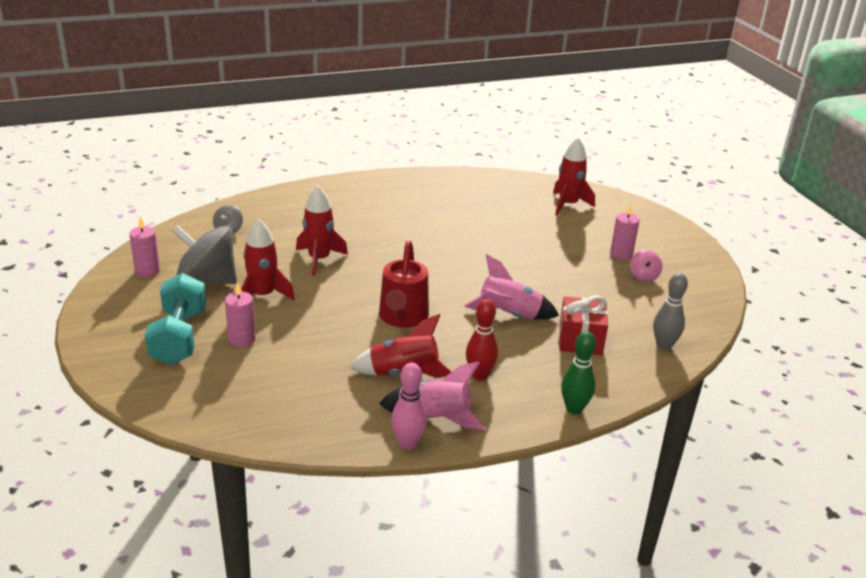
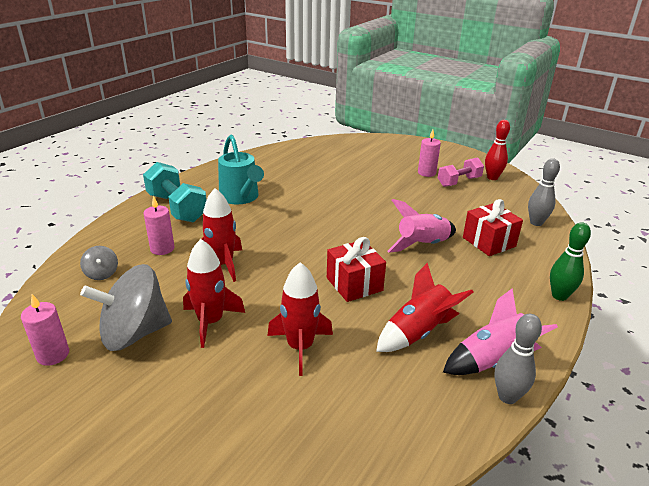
camera: 35 degrees left, 0 degrees up
turquoise dumbbell [145,273,206,365] -> turquoise dumbbell moved to [143,162,207,222]
pink candle [225,282,256,347] -> pink candle moved to [143,196,175,255]
red watering can [379,241,429,328] -> red gift [327,237,386,302]
pink bowling pin [391,363,427,449] -> grey bowling pin [494,314,542,404]
red bowling pin [466,299,498,380] -> red bowling pin moved to [485,120,510,180]
red rocket [553,138,595,215] -> red rocket moved to [267,262,333,376]
pink spinning top [630,250,662,282] -> pink dumbbell [438,157,484,187]
none -> turquoise watering can [218,135,264,204]

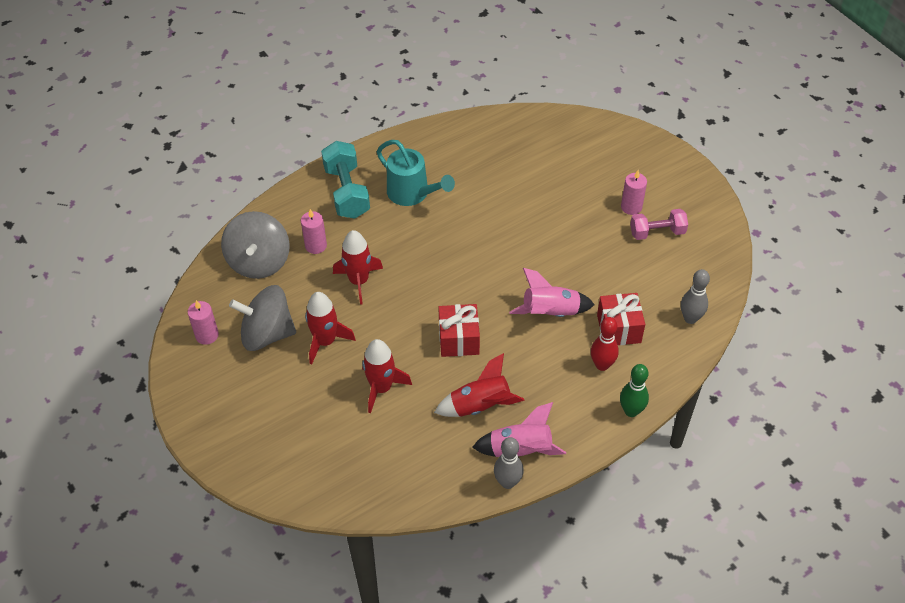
camera: 25 degrees right, 20 degrees up
grey spinning top [80,246,118,280] -> grey spinning top [221,211,290,279], size x2.22
turquoise watering can [218,135,264,204] -> turquoise watering can turned 45 degrees counterclockwise [377,140,455,206]
red bowling pin [485,120,510,180] -> red bowling pin moved to [591,317,619,371]

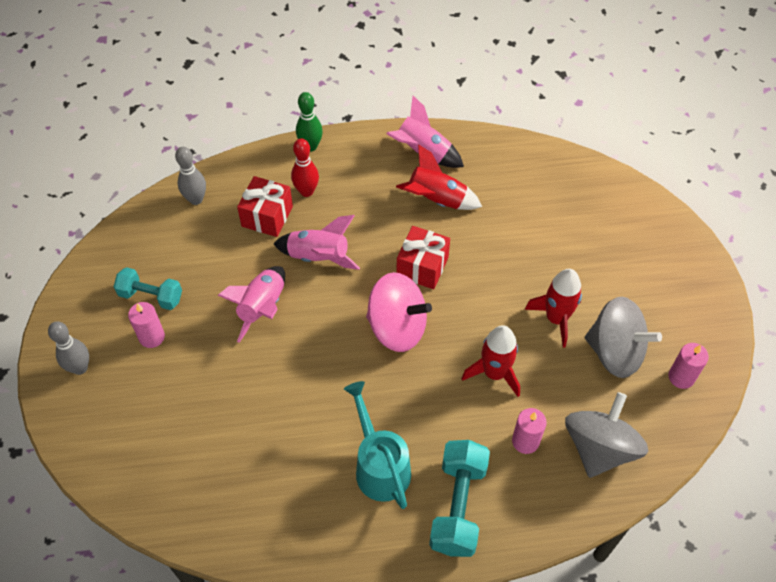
camera: 155 degrees left, 5 degrees up
red rocket [362,339,412,413] -> none
grey bowling pin [494,437,524,489] -> grey bowling pin moved to [48,321,89,375]
pink dumbbell [630,209,688,240] -> turquoise dumbbell [114,267,182,310]
none -> pink rocket [218,266,285,343]
none -> pink spinning top [366,272,432,352]

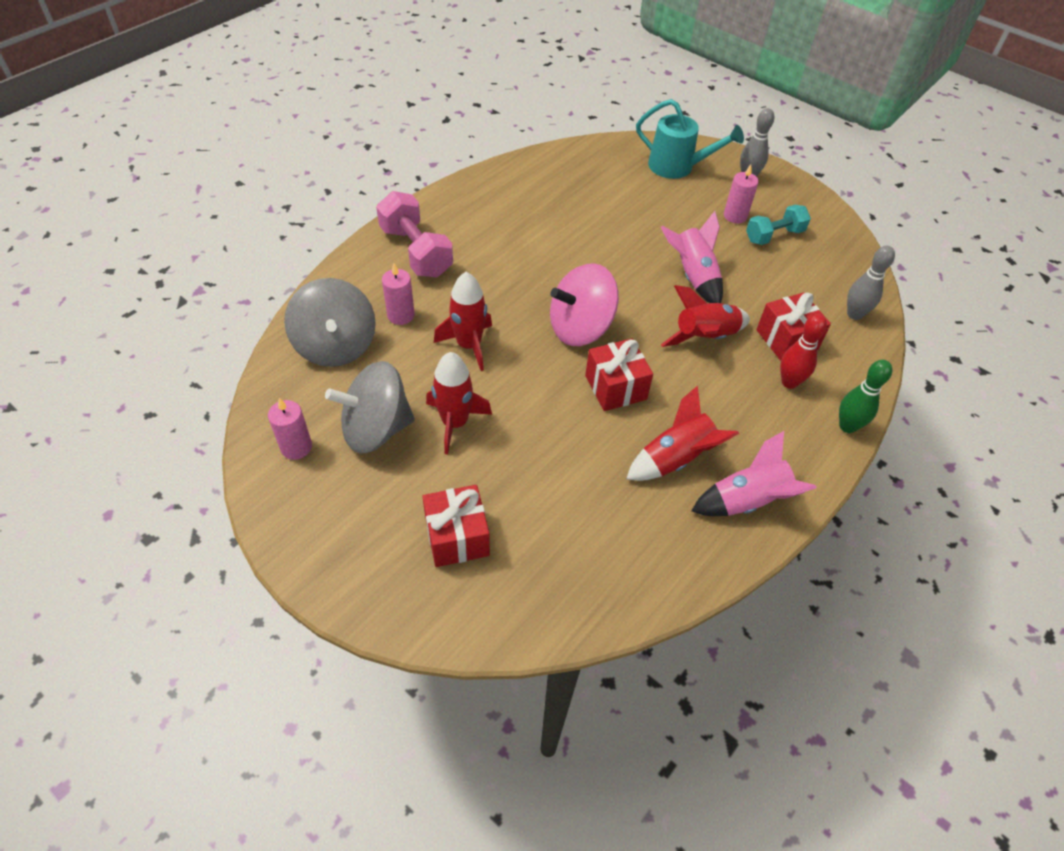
camera: 135 degrees right, 5 degrees down
pink rocket [274,215,360,270] -> red rocket [661,285,750,347]
turquoise watering can [344,381,411,509] -> turquoise watering can moved to [636,99,744,179]
turquoise dumbbell [429,440,490,557] -> pink dumbbell [376,191,453,277]
none -> red gift [422,485,490,567]

